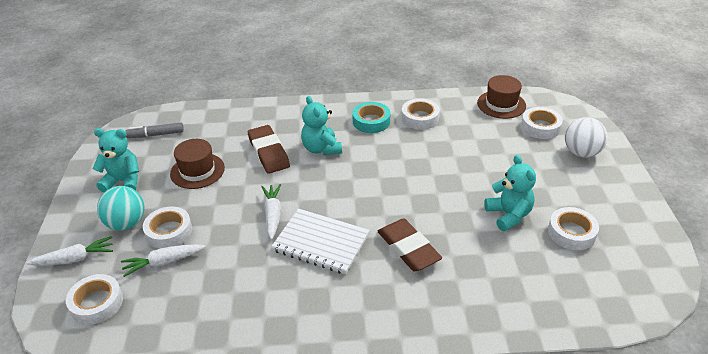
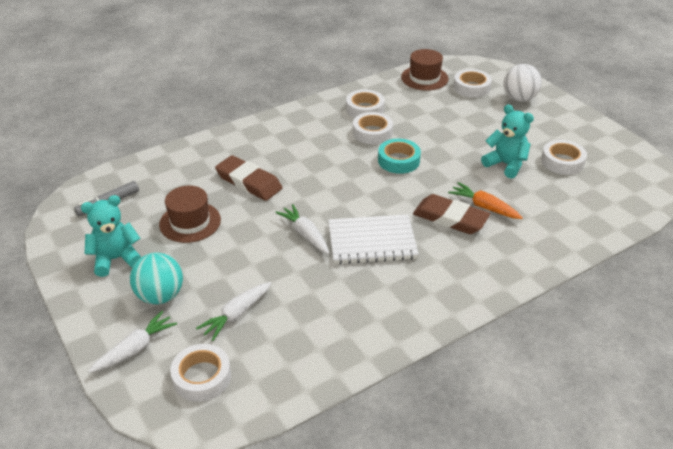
camera: 30 degrees left, 0 degrees up
white tape [143,206,192,249] -> white tape moved to [353,112,393,144]
turquoise teddy bear [301,96,342,155] -> none
turquoise tape [352,102,390,133] -> turquoise tape moved to [378,139,421,174]
none -> orange carrot [448,182,523,219]

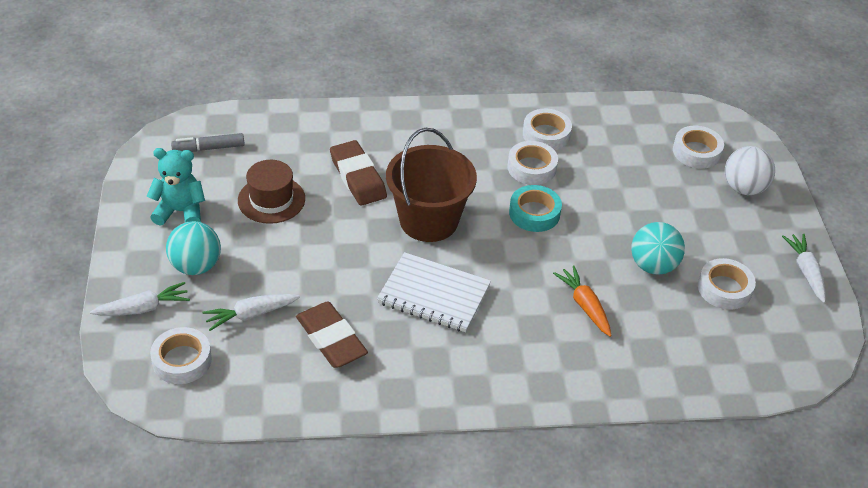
camera: 25 degrees right, 5 degrees up
white carrot [275,204,329,254] -> white carrot moved to [782,233,826,303]
brown hat [401,49,449,90] -> none
brown eraser [413,194,490,234] -> brown eraser moved to [296,301,368,368]
turquoise teddy bear [481,105,534,179] -> turquoise ball [631,222,685,275]
none -> brown bucket [386,128,477,242]

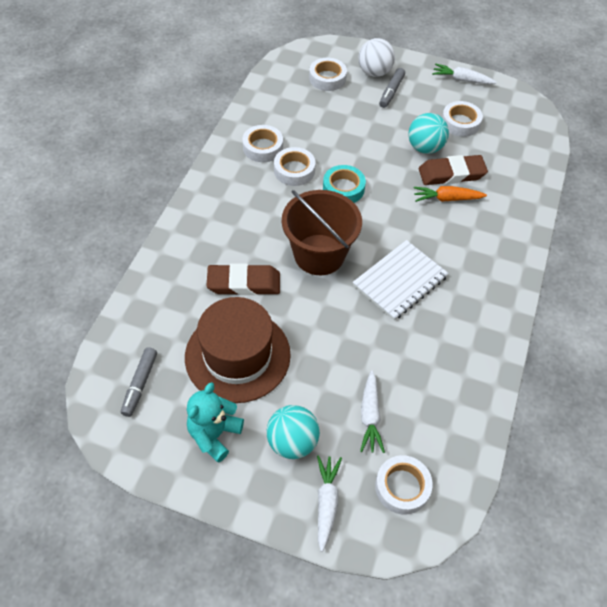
camera: 65 degrees left, 10 degrees up
brown hat [238,160,305,224] -> brown hat [185,297,291,403], size x1.63
brown eraser [296,301,368,368] -> brown eraser moved to [419,155,488,185]
none -> grey marker [379,68,405,108]

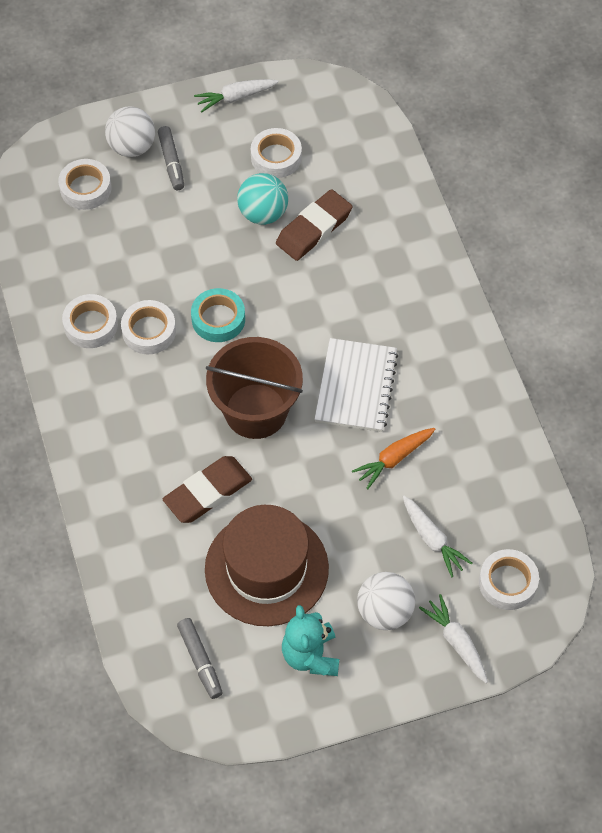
camera: 35 degrees left, 5 degrees up
turquoise ball [266,405,320,459] -> white ball [357,572,415,630]
orange carrot [414,186,487,202] -> orange carrot moved to [352,428,435,489]

